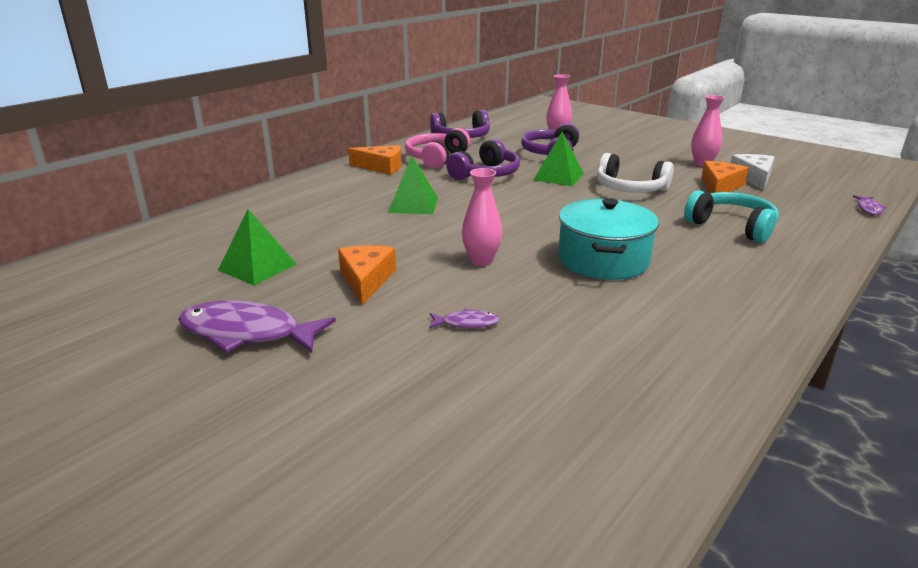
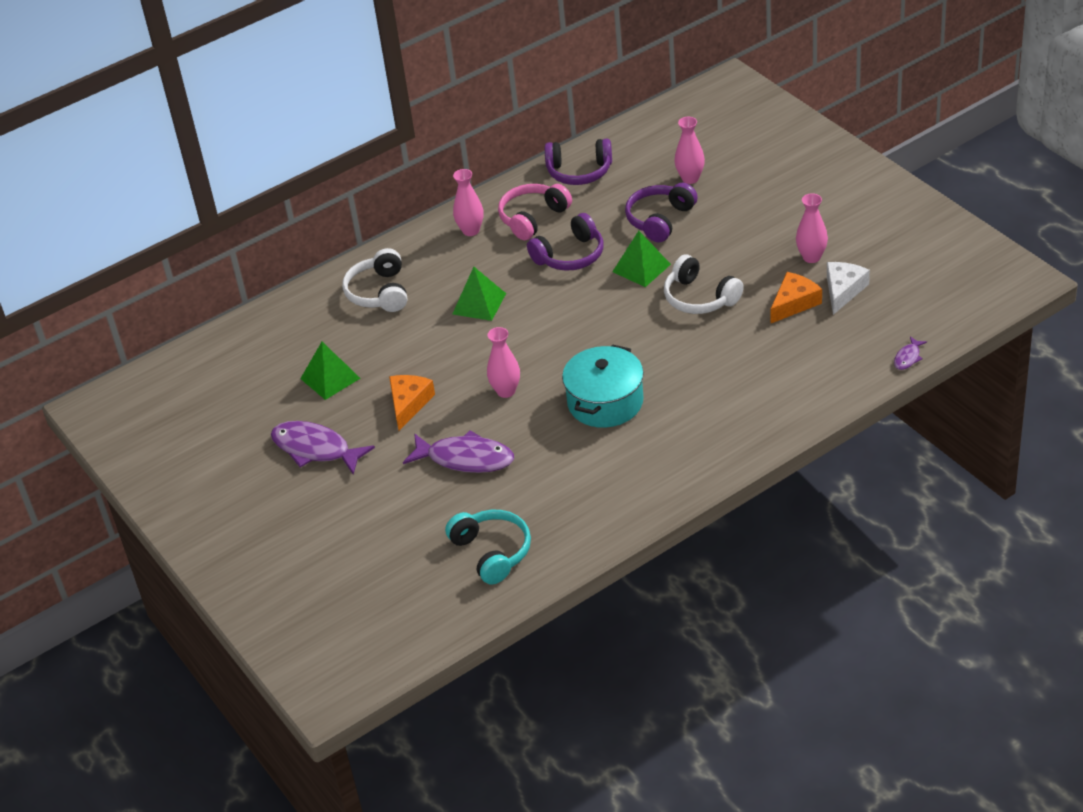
camera: 20 degrees right, 15 degrees up
orange cheese [348,145,402,175] -> pink vase [453,169,484,236]
purple fish [429,308,500,329] -> purple fish [403,430,514,473], size x2.16
turquoise headphones [684,190,779,243] -> turquoise headphones moved to [445,510,531,585]
none -> white headphones [342,248,407,312]

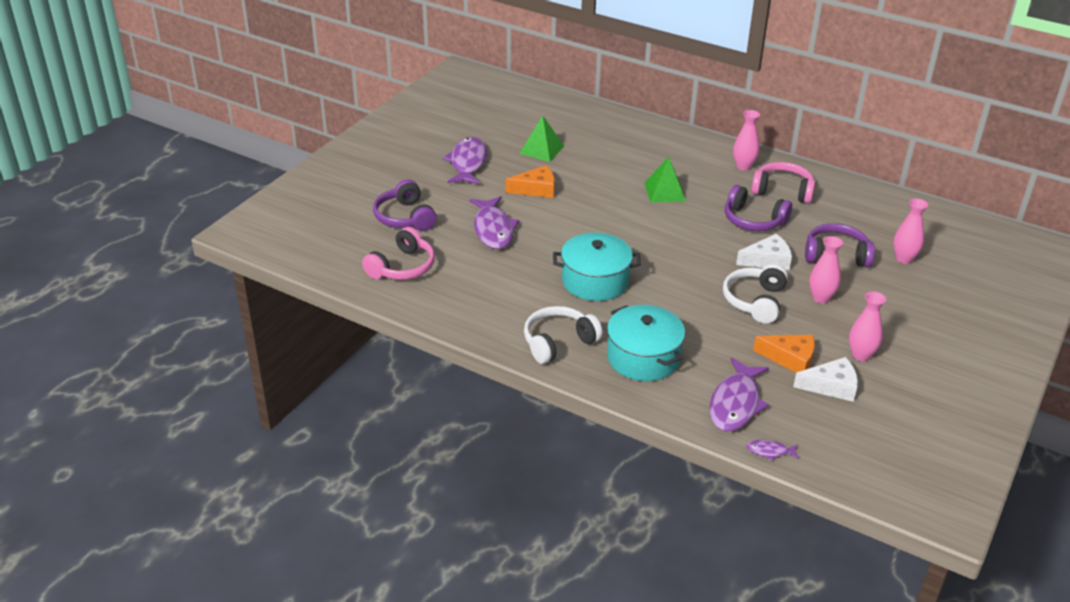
camera: 60 degrees right, 5 degrees down
white headphones [342,248,407,312] -> white headphones moved to [524,306,603,364]
turquoise headphones [445,510,531,585] -> pink headphones [362,227,435,280]
pink vase [487,327,520,398] -> pink vase moved to [809,236,843,304]
purple headphones [545,139,612,185] -> purple headphones moved to [373,179,437,231]
green pyramid [612,231,671,287] -> white cheese [736,234,792,270]
none -> turquoise pot [607,305,685,381]
none -> purple fish [709,358,769,432]

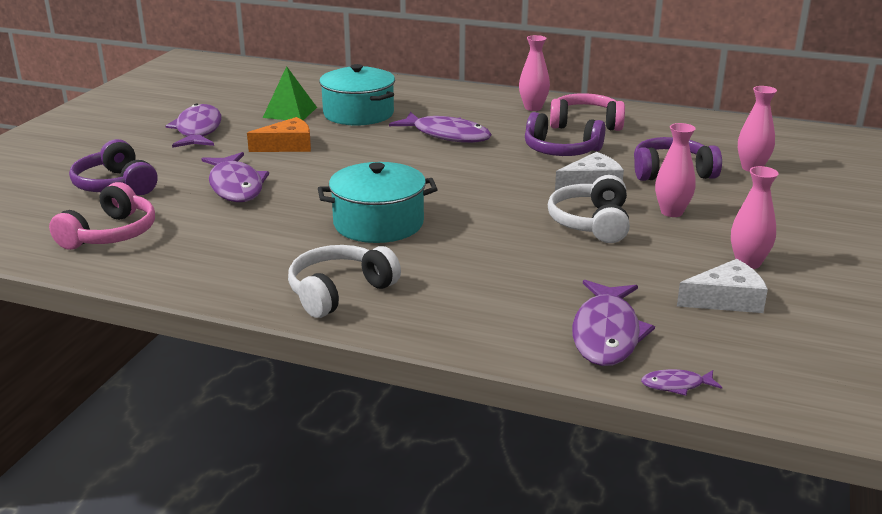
camera: 10 degrees left, 10 degrees down
turquoise pot [607,305,685,381] -> turquoise pot moved to [319,64,395,126]
green pyramid [645,157,686,203] -> purple fish [389,112,492,143]
orange cheese [753,335,815,373] -> none

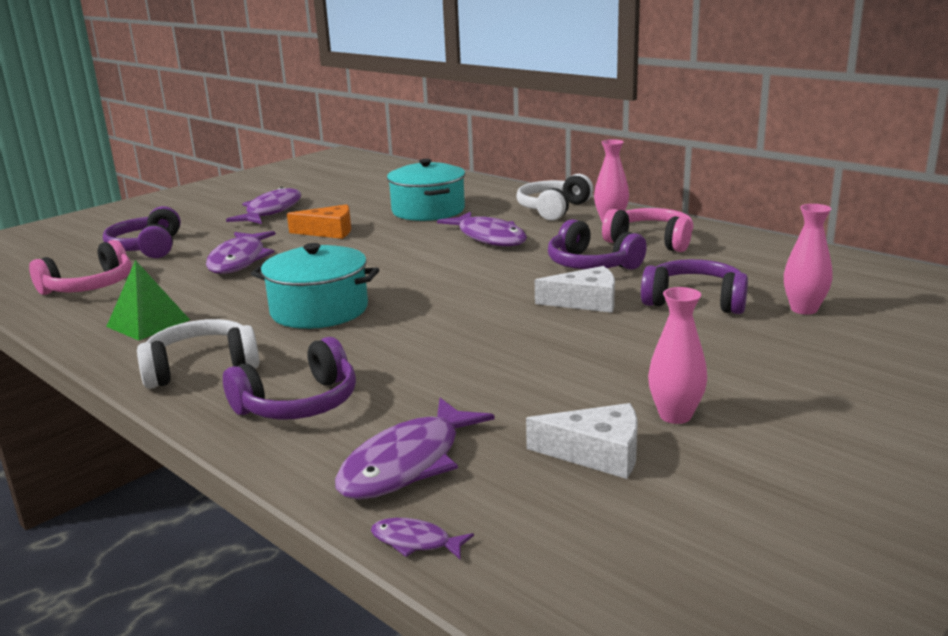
camera: 25 degrees right, 5 degrees down
green pyramid [263,66,317,120] -> green pyramid moved to [106,260,190,341]
white headphones [548,175,630,243] -> white headphones moved to [516,174,593,220]
pink vase [655,123,696,217] -> none
none -> purple headphones [223,337,356,420]

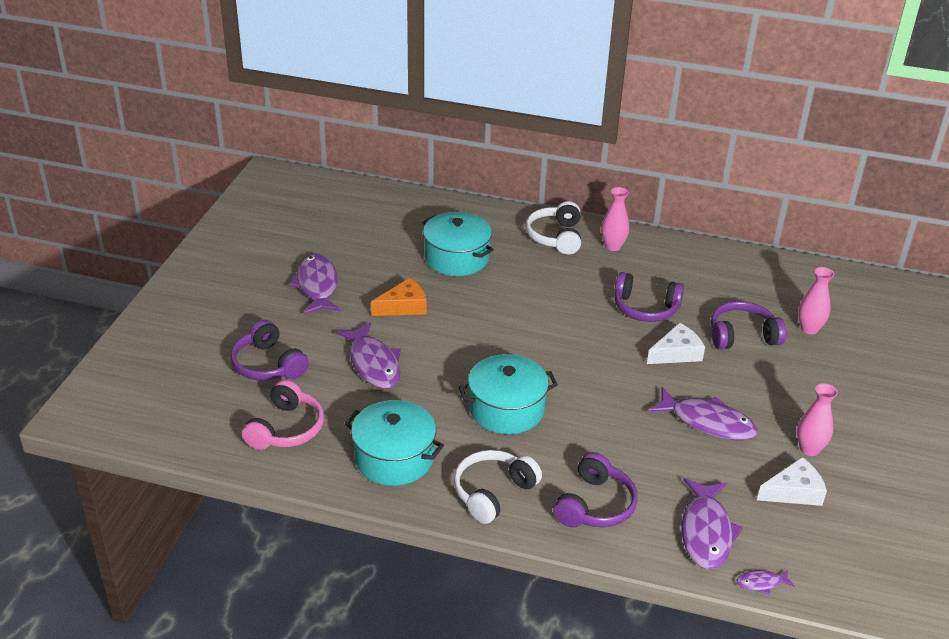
camera: 30 degrees left, 15 degrees up
green pyramid [106,260,190,341] -> turquoise pot [345,400,444,486]
purple fish [437,211,527,247] -> purple fish moved to [648,387,758,440]
pink headphones [602,208,693,252] -> none

